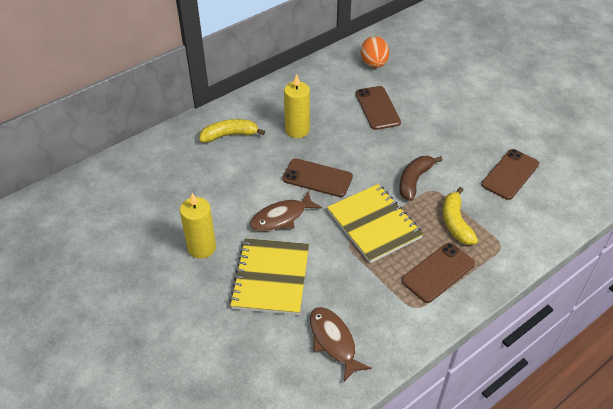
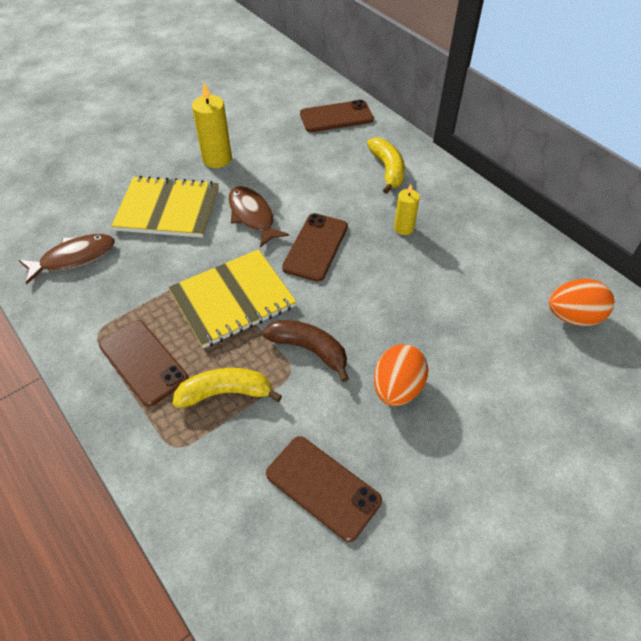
camera: 90 degrees right, 5 degrees up
yellow candle [284,74,310,138] -> yellow candle [394,184,420,235], size x0.62
brown phone [356,86,401,130] -> brown phone moved to [300,100,374,132]
none -> orange egg [374,344,428,406]

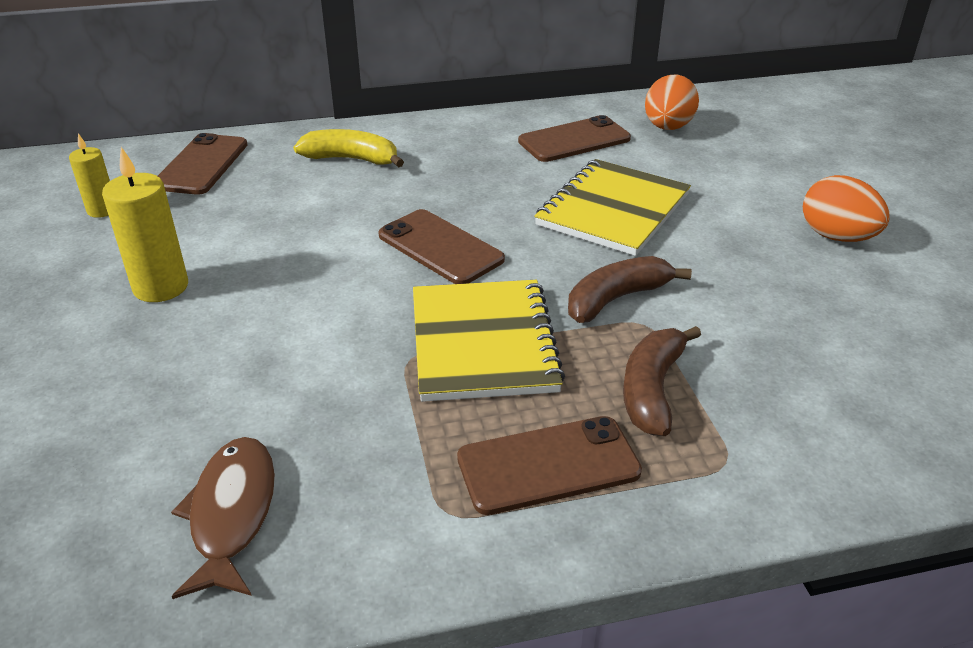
camera: 65 degrees left, 15 degrees down
yellow notebook [111,176,219,238] -> yellow notebook moved to [534,159,691,256]
yellow banana [172,368,282,408] -> brown banana [623,326,701,436]
brown fish [228,186,289,248] -> none
brown phone [266,436,382,542] -> brown phone moved to [518,115,631,162]
orange egg [374,344,428,406] -> orange egg moved to [803,175,889,242]
yellow candle [394,184,420,235] -> yellow candle moved to [69,133,110,218]

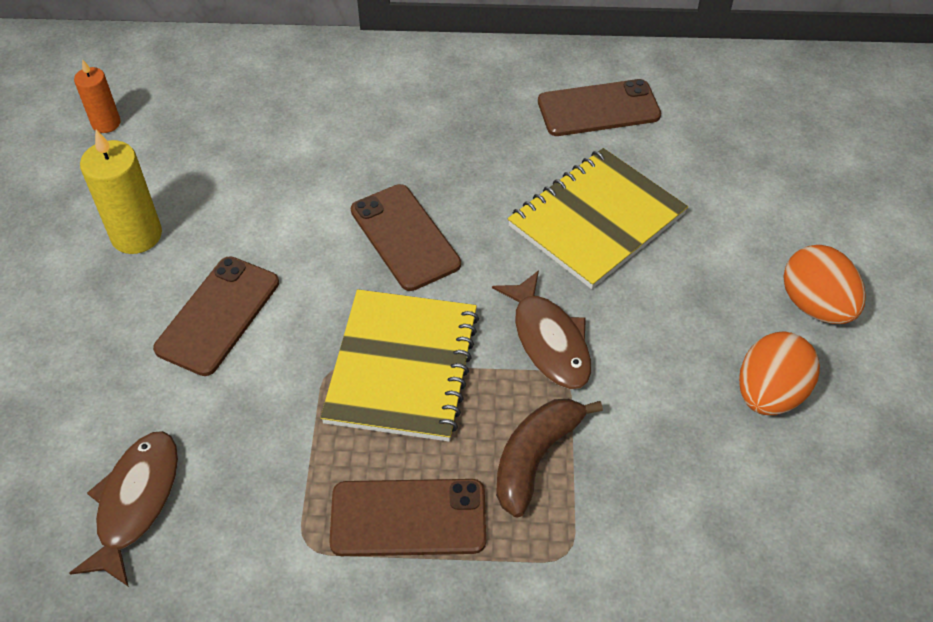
camera: 15 degrees right, 15 degrees up
yellow candle [69,133,110,218] -> orange candle [74,59,121,133]
brown phone [158,133,247,195] -> brown phone moved to [153,256,279,376]
yellow banana [293,129,404,168] -> none
brown banana [568,256,692,323] -> brown fish [492,270,591,389]
orange egg [645,75,699,130] -> orange egg moved to [739,331,820,415]

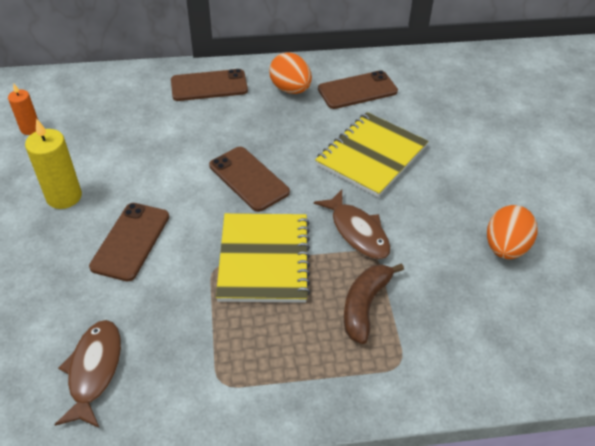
camera: 10 degrees left, 5 degrees down
brown phone [329,479,486,556] -> brown phone moved to [171,69,248,101]
orange egg [783,245,866,324] -> orange egg moved to [269,52,312,94]

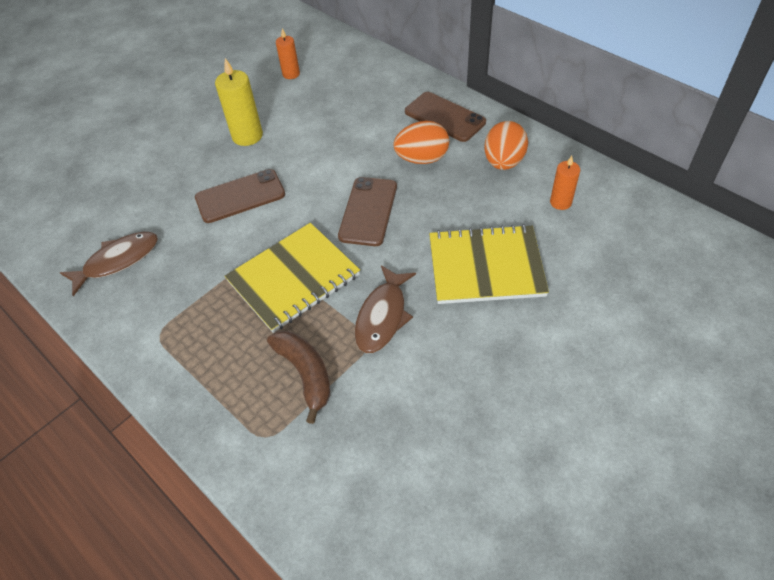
camera: 55 degrees right, 5 degrees up
brown phone [318,70,398,109] -> orange candle [550,156,580,210]
brown banana [344,263,404,344] -> brown banana turned 75 degrees clockwise [267,331,330,424]
orange egg [487,205,538,259] -> orange egg moved to [394,121,449,164]

